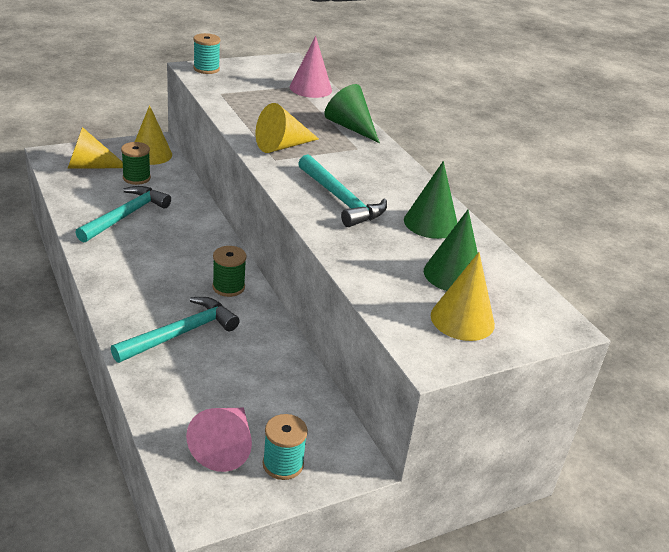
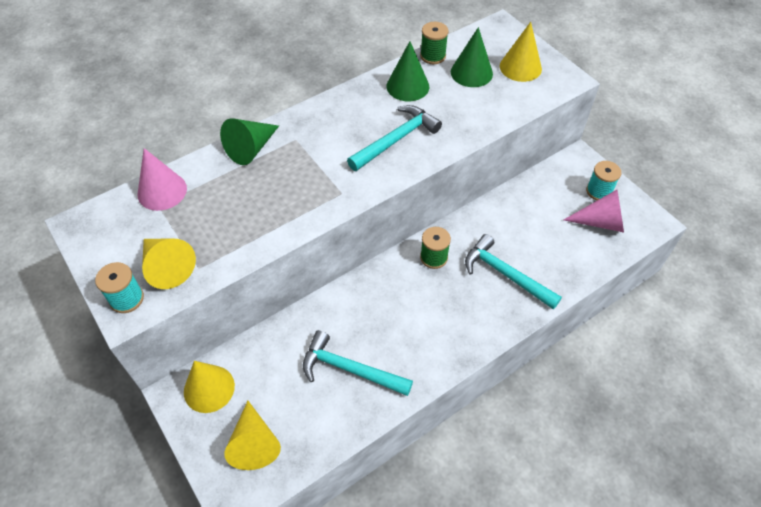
camera: 95 degrees left, 20 degrees up
green spool [121,142,151,185] -> green spool moved to [420,22,449,64]
yellow cone [256,103,319,153] -> yellow cone moved to [142,239,196,289]

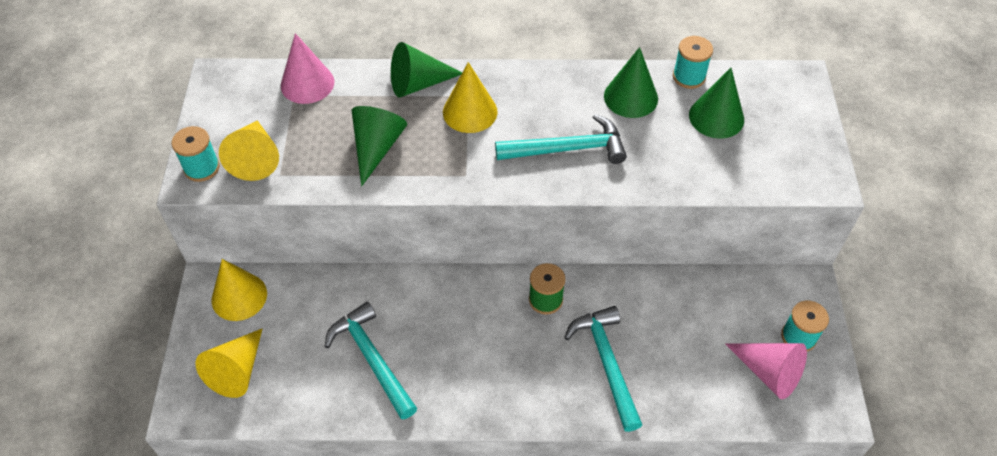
camera: 35 degrees right, 0 degrees up
green spool [420,22,449,64] -> turquoise spool [673,36,713,89]
yellow cone [500,22,542,82] -> yellow cone moved to [443,62,498,133]
none -> green cone [352,106,407,186]

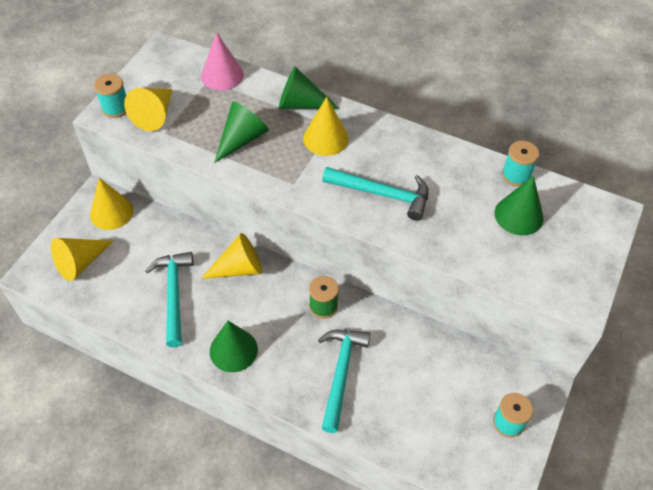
camera: 25 degrees right, 0 degrees up
green cone [604,47,658,118] -> green cone moved to [210,321,258,372]
pink cone [725,343,807,399] -> none
none -> yellow cone [201,233,262,279]

